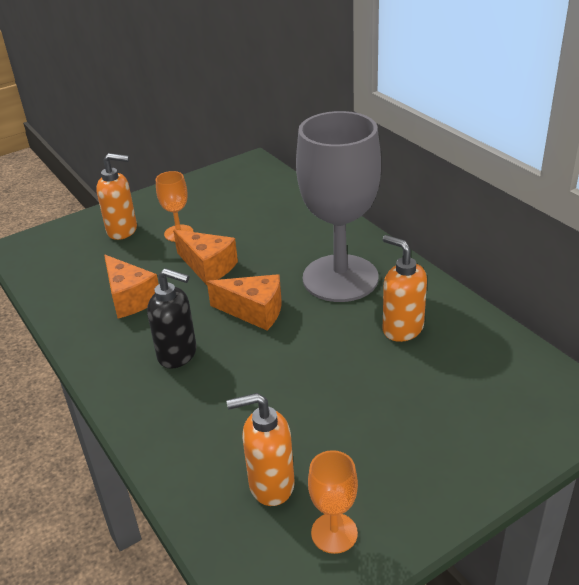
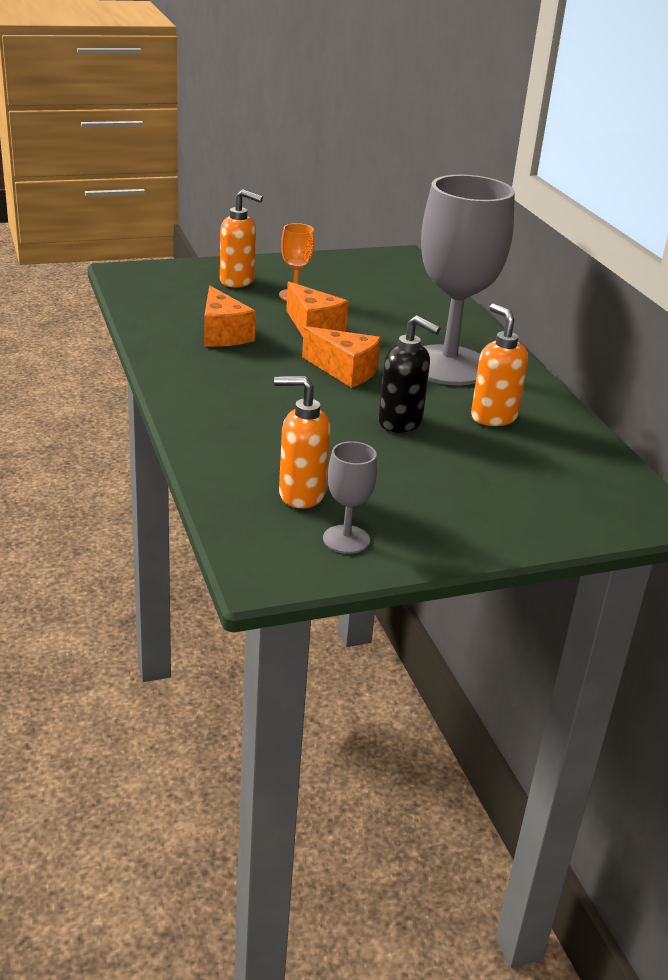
camera: 10 degrees right, 5 degrees down
black soap dispenser [147,268,196,369] -> black soap dispenser moved to [378,315,441,432]
orange goblet [308,450,358,554] -> grey goblet [323,441,377,554]

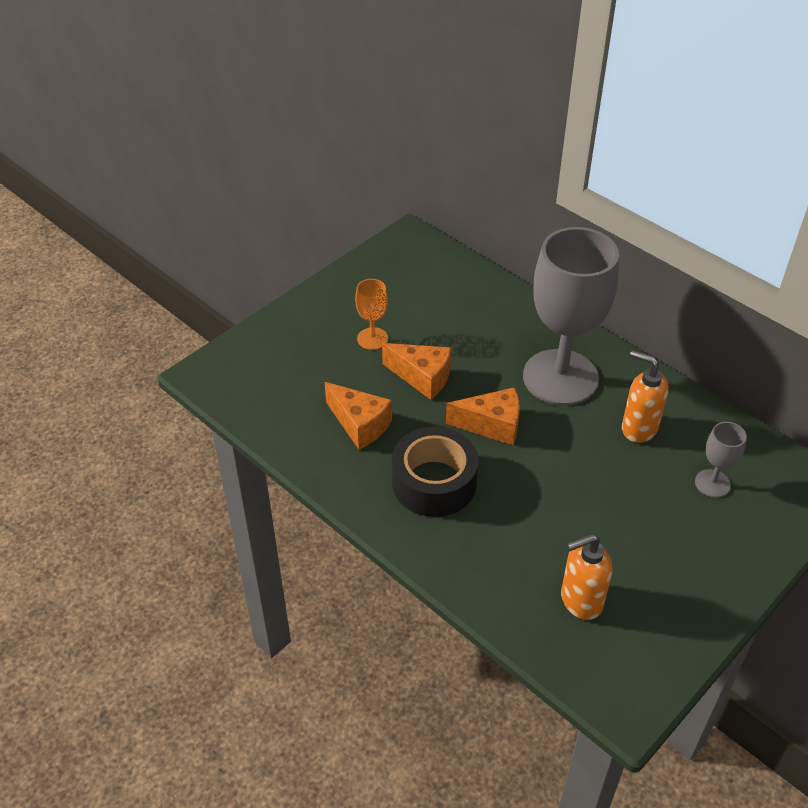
camera: 25 degrees left, 15 degrees up
orange soap dispenser [220,189,263,288] -> none
grey goblet [323,441,377,554] -> grey goblet moved to [695,422,747,498]
black soap dispenser [378,315,441,432] -> none
none -> black tape [392,427,479,517]

